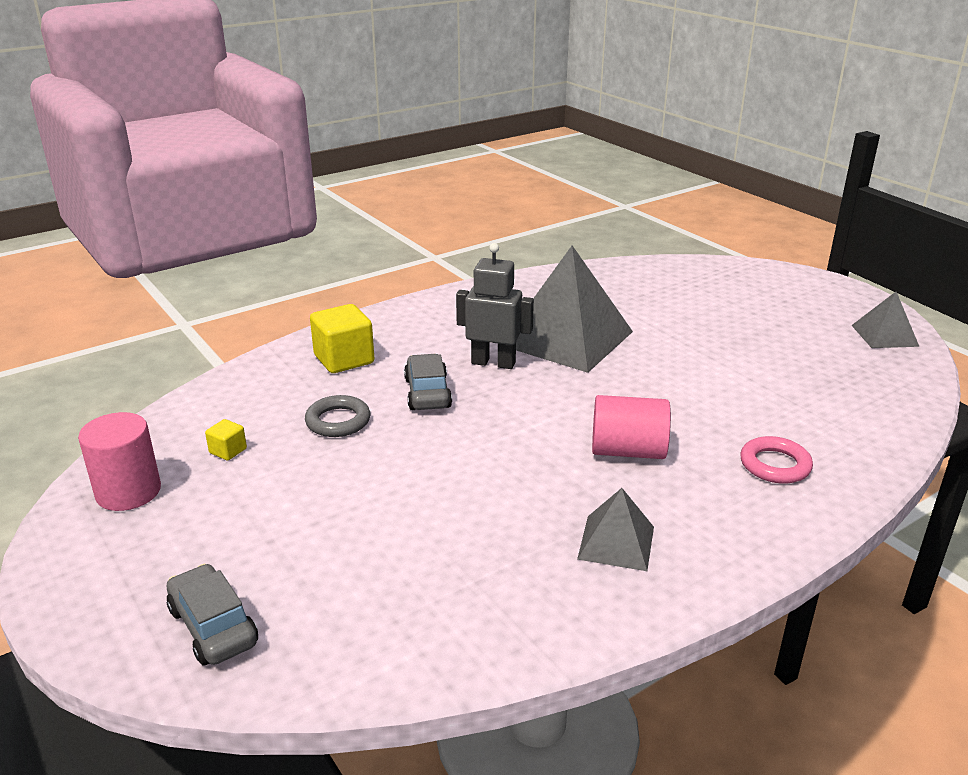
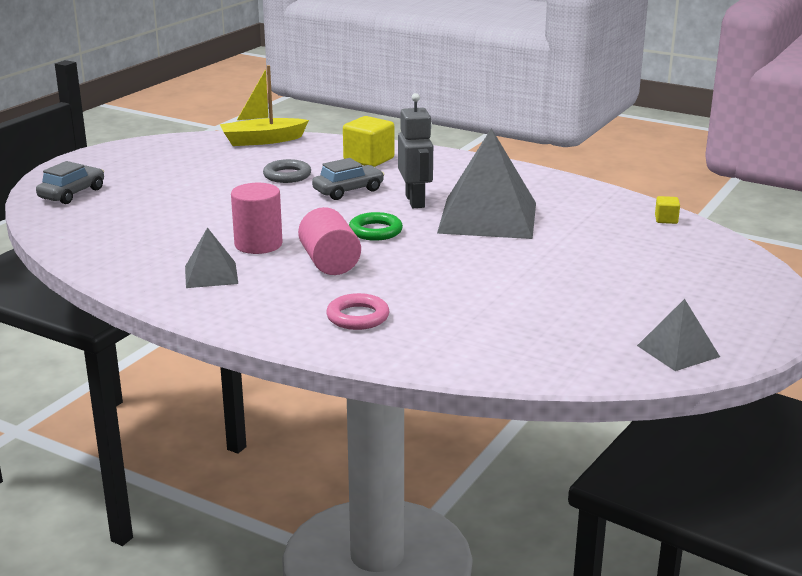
camera: 65 degrees right, 5 degrees down
pink cylinder [78,412,161,511] -> pink cylinder moved to [231,183,283,254]
yellow cube [205,419,247,461] -> yellow cube moved to [655,196,680,224]
none -> yellow boat [220,65,309,146]
none -> green ring [349,212,403,241]

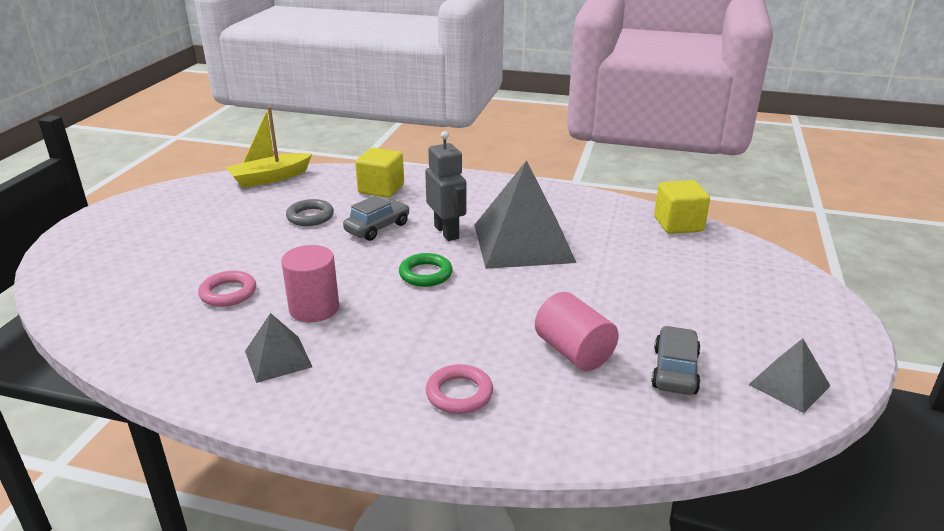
camera: 15 degrees left, 5 degrees up
grey car [36,161,104,204] -> grey car moved to [651,326,701,395]
pink cylinder [298,207,361,275] -> pink cylinder moved to [535,292,619,371]
yellow cube [655,196,680,224] -> yellow cube [654,180,710,234], size x2.04
none -> pink ring [198,271,256,307]

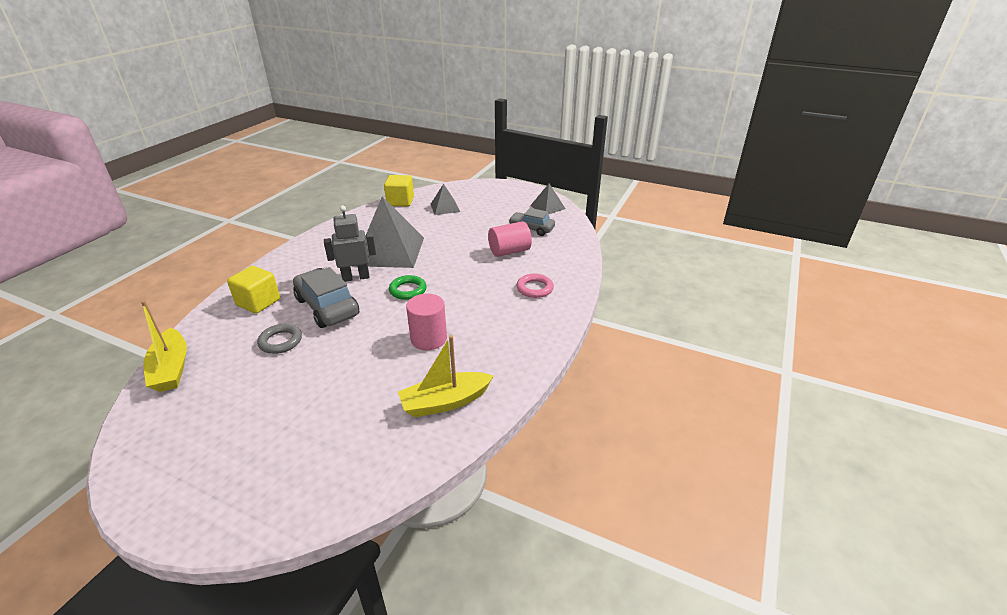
camera: 80 degrees left, 5 degrees up
pink ring [198,271,256,307] -> none
grey pyramid [245,313,312,383] -> grey pyramid moved to [431,184,460,215]
grey car [343,196,410,241] -> grey car [293,267,359,328], size x1.57
none -> yellow boat [398,335,494,417]

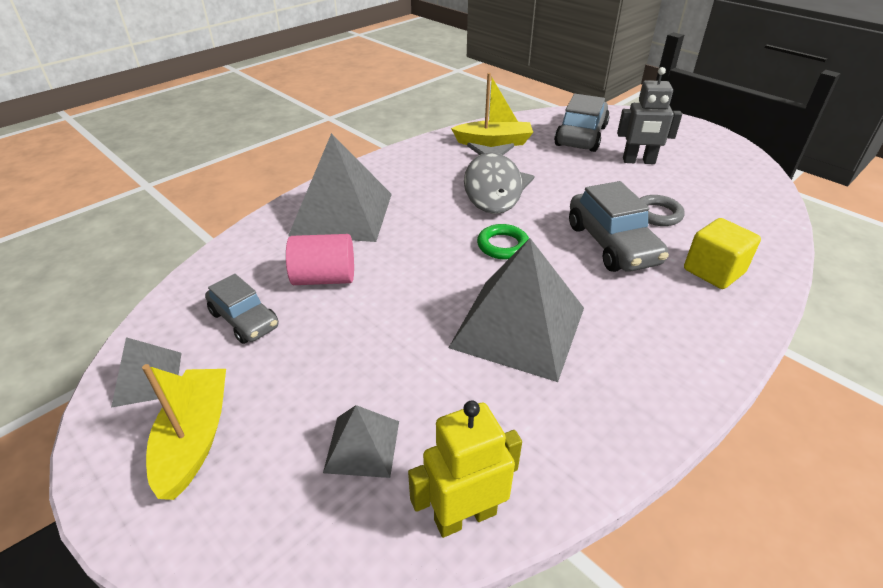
camera: 160 degrees left, 5 degrees up
yellow boat [141,301,187,392] -> yellow boat moved to [142,364,226,500]
grey robot [324,205,376,282] -> grey robot moved to [617,67,682,164]
yellow cube [384,175,414,206] -> yellow robot [408,400,522,538]
pink cylinder [406,293,447,350] -> grey fish [464,143,535,214]
pink ring [517,274,554,298] -> grey pyramid [288,133,392,242]
none -> grey car [554,94,610,152]

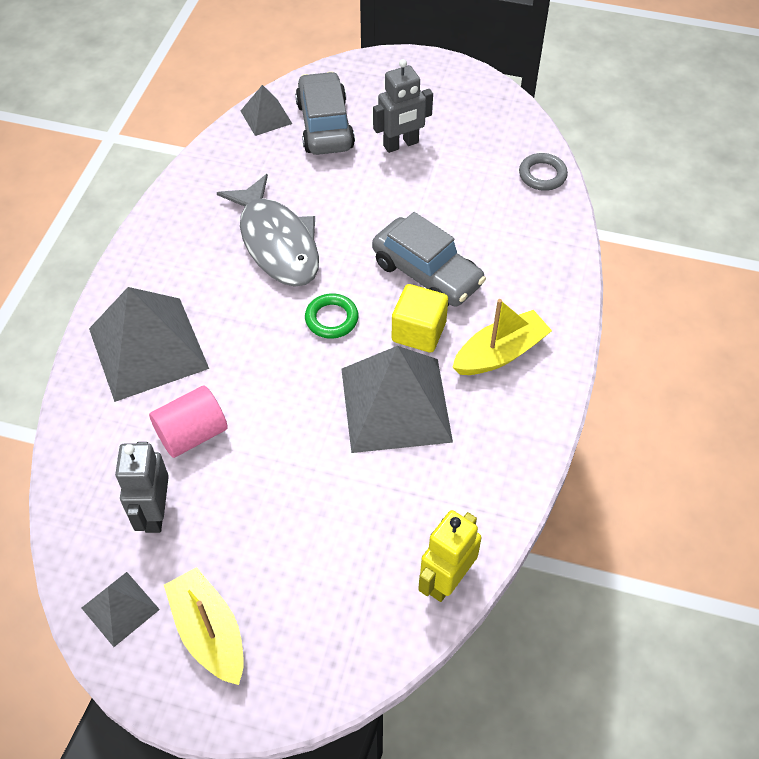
camera: 30 degrees left, 15 degrees up
grey car [205,274,279,344] -> grey robot [115,442,169,533]
grey pyramid [323,405,399,478] -> grey pyramid moved to [241,85,292,136]
yellow boat [451,73,533,147] -> yellow boat moved to [452,299,552,375]
grey ring [640,195,685,226] -> grey ring moved to [519,153,568,191]
yellow cube [684,218,761,289] -> yellow cube moved to [392,284,448,353]

